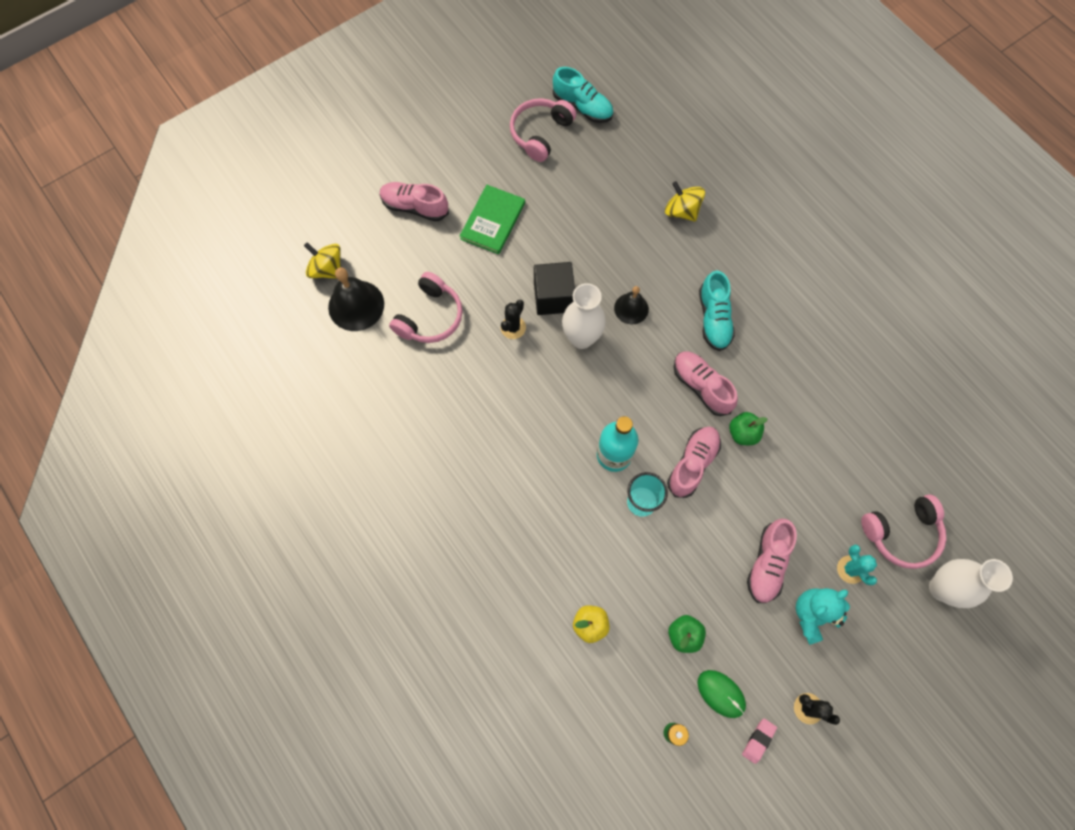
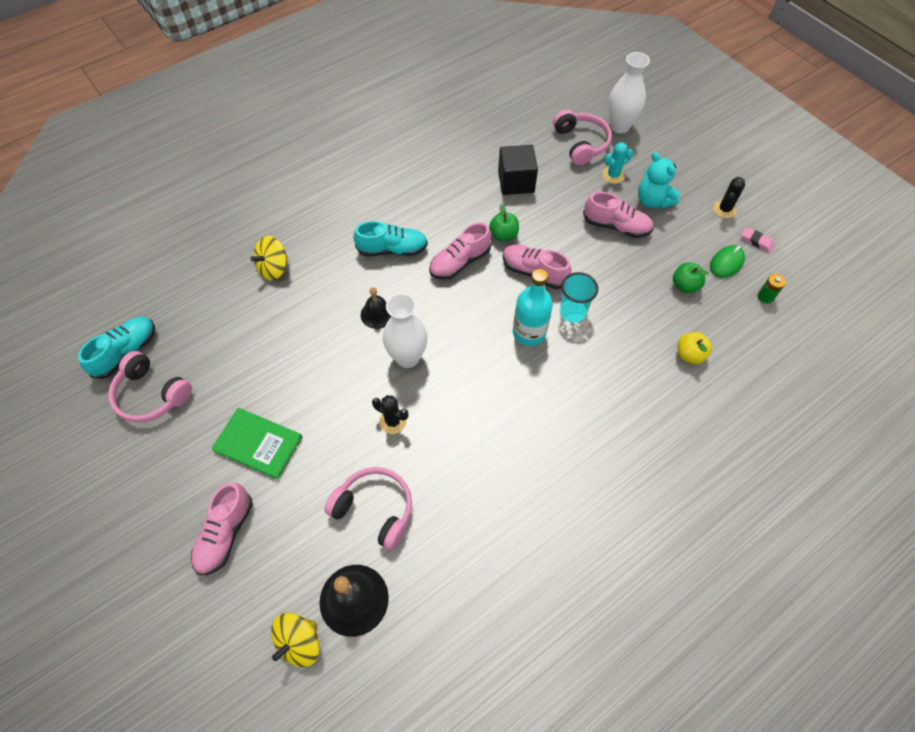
camera: 90 degrees left, 10 degrees down
black cube [534,262,575,315] -> black cube moved to [498,145,538,195]

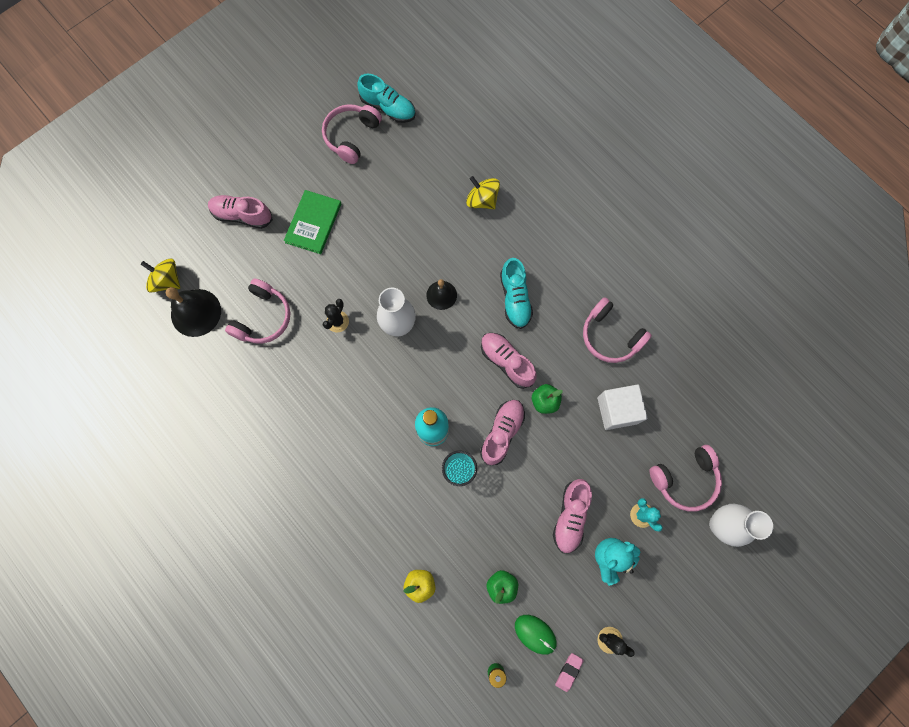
camera: 85 degrees right, 15 degrees up
black cube [498,145,538,195] -> white cube [597,384,648,430]
none -> pink headphones [583,297,652,363]

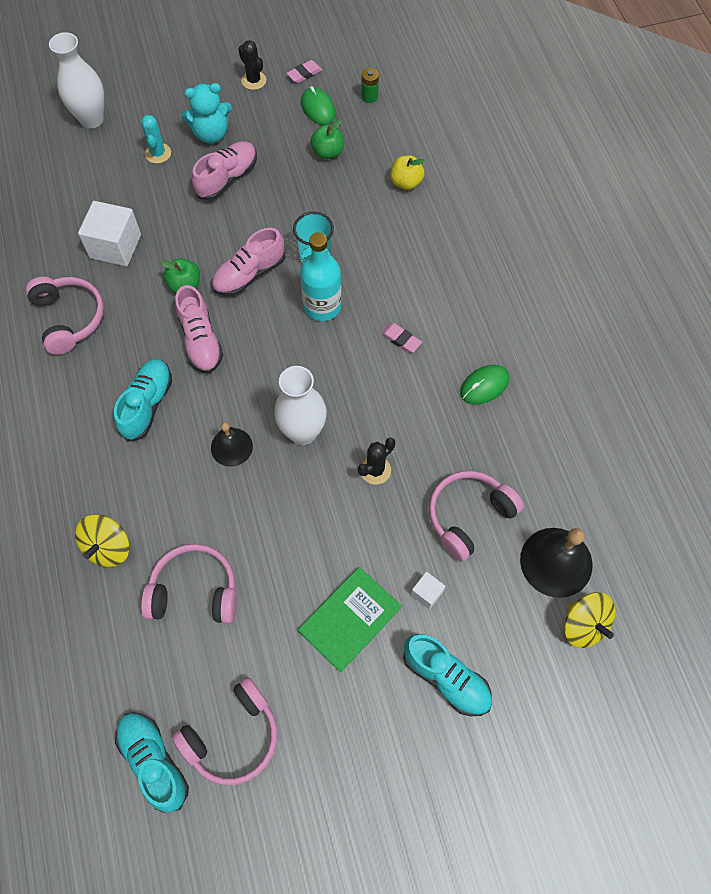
camera: 155 degrees left, 10 degrees down
pink shoe [208,195,273,229] -> turquoise shoe [403,634,492,716]
yellow spinning top [466,176,500,209] -> yellow spinning top turned 45 degrees clockwise [75,515,130,567]
pink headphones [649,445,722,512] -> pink headphones moved to [141,544,237,624]
none -> pink eraser [381,323,422,353]
none -> white cube [411,572,445,609]
none -> green mouse [460,365,509,405]

